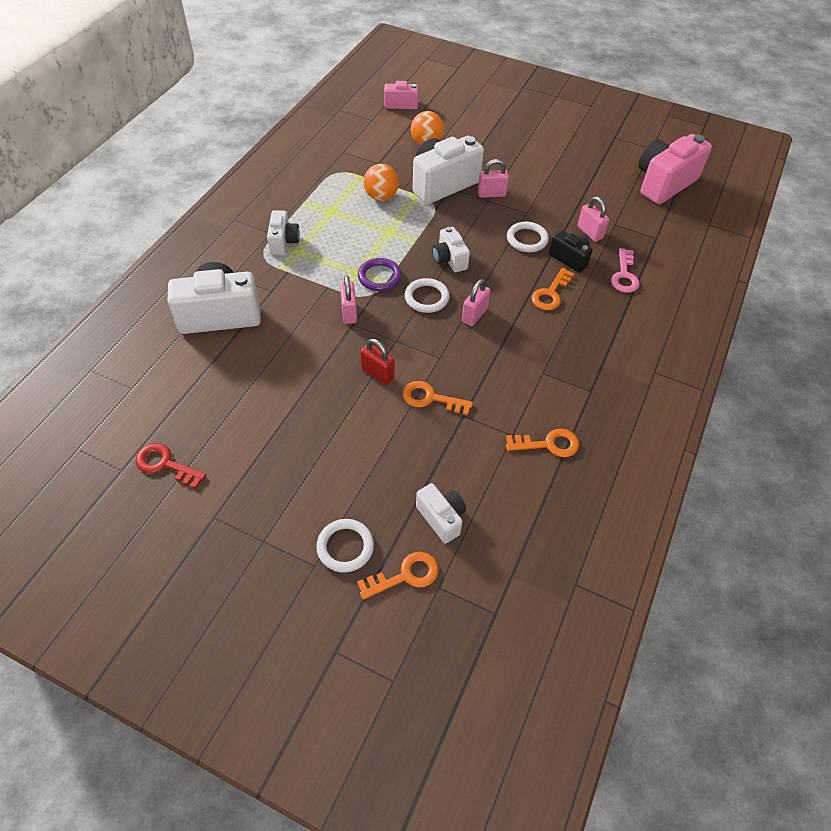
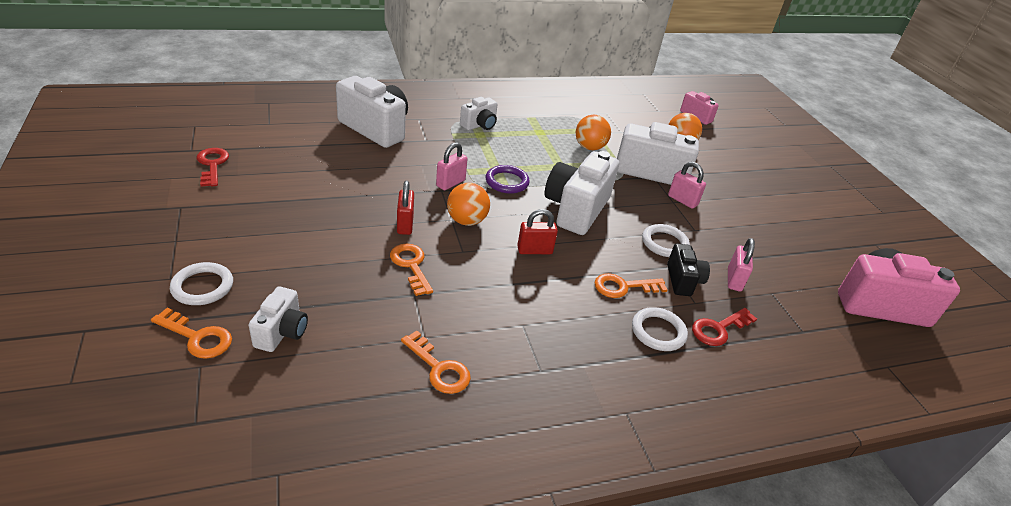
camera: 45 degrees right, 15 degrees down
white ring [405,278,450,313] -> white ring moved to [632,307,688,351]
white camera [432,227,470,272] -> white camera [545,151,619,235], size x1.85
pink padlock [462,279,490,326] -> red padlock [517,209,558,254]
pink key [611,248,640,293] -> red key [692,308,757,346]
none -> orange ball [447,183,490,226]

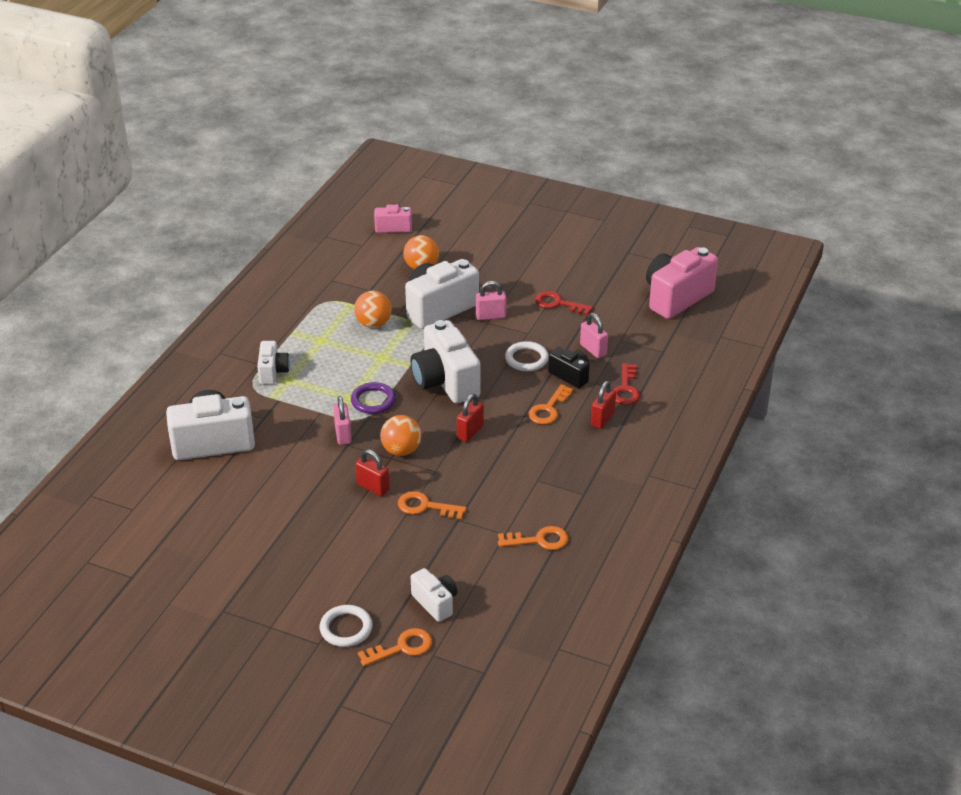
camera: 45 degrees left, 0 degrees up
red key [197,148,229,187] -> red key moved to [535,291,593,316]
white ring [632,307,688,351] -> red padlock [591,381,616,429]

